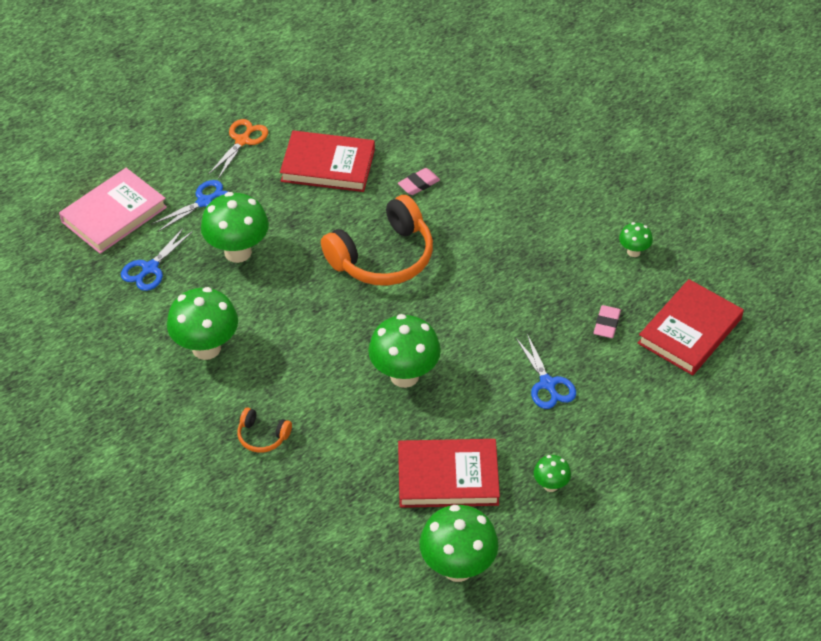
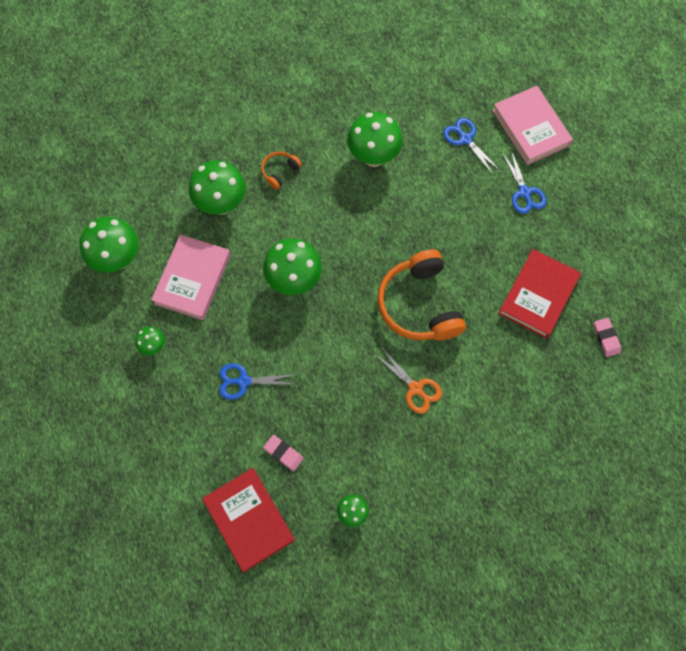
camera: 110 degrees right, 20 degrees up
green mushroom [201,192,269,263] -> green mushroom moved to [189,160,246,215]
orange scissors [208,119,268,179] -> orange scissors moved to [374,348,442,414]
pink eraser [398,168,440,195] -> pink eraser moved to [594,318,621,357]
red book [398,439,500,508] -> pink book [151,234,231,320]

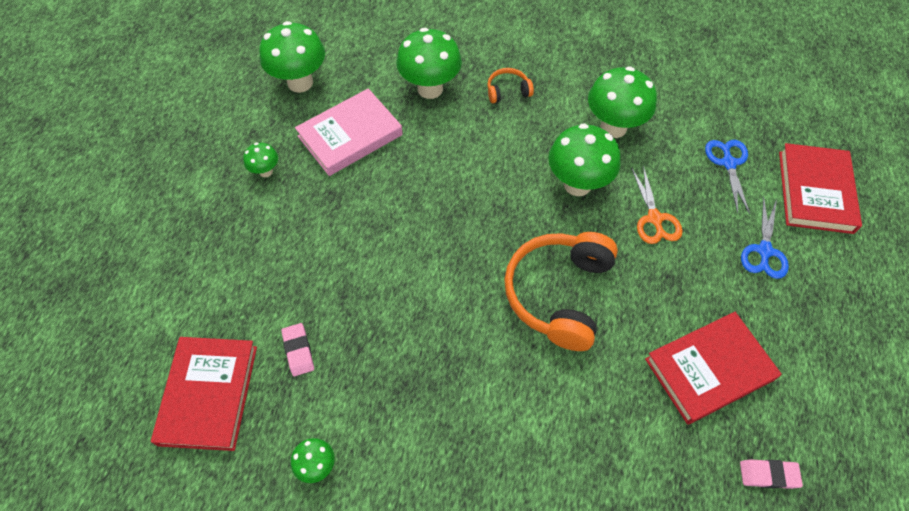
camera: 35 degrees right, 10 degrees down
blue scissors [219,363,298,400] -> none
green mushroom [263,239,322,295] -> green mushroom moved to [548,124,621,196]
orange scissors [374,348,442,414] -> orange scissors moved to [631,166,682,244]
pink book [492,86,573,165] -> red book [779,143,862,234]
pink eraser [594,318,621,357] -> pink eraser turned 75 degrees clockwise [740,459,803,489]

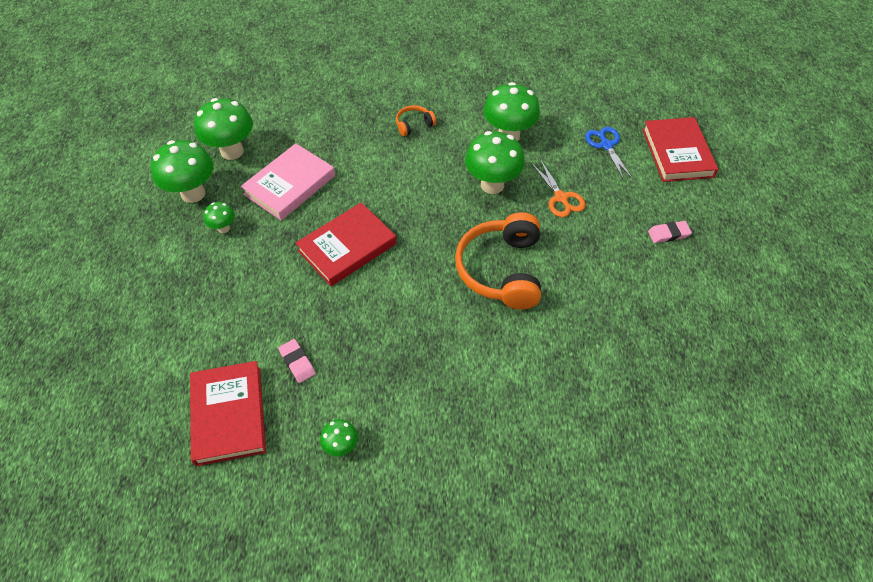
camera: 15 degrees left, 5 degrees down
green mushroom [396,28,462,99] -> green mushroom moved to [151,140,213,203]
red book [645,312,781,425] -> red book moved to [296,202,397,286]
pink eraser [740,459,803,489] -> pink eraser moved to [648,221,692,243]
blue scissors [741,197,789,279] -> none

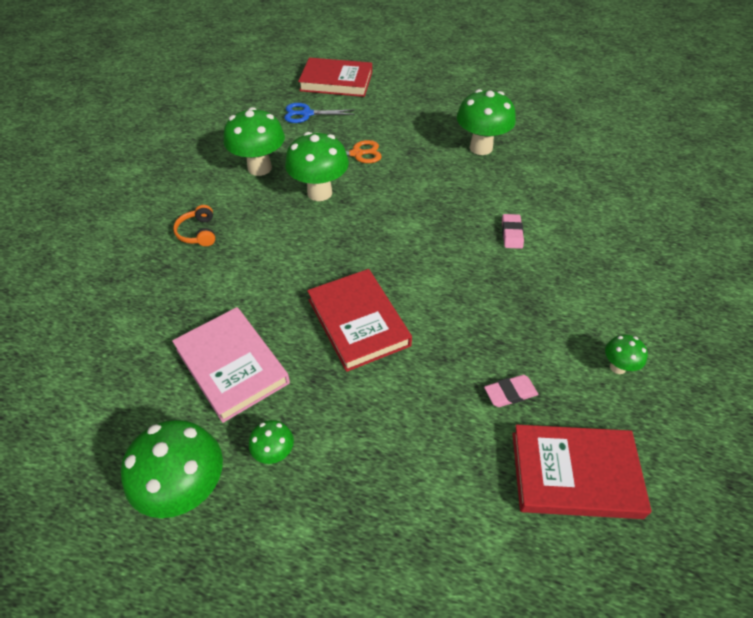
camera: 75 degrees left, 5 degrees down
green mushroom [194,98,253,160] -> green mushroom moved to [457,89,516,155]
orange headphones [455,212,541,309] -> none
pink eraser [648,221,692,243] -> pink eraser moved to [502,214,524,249]

